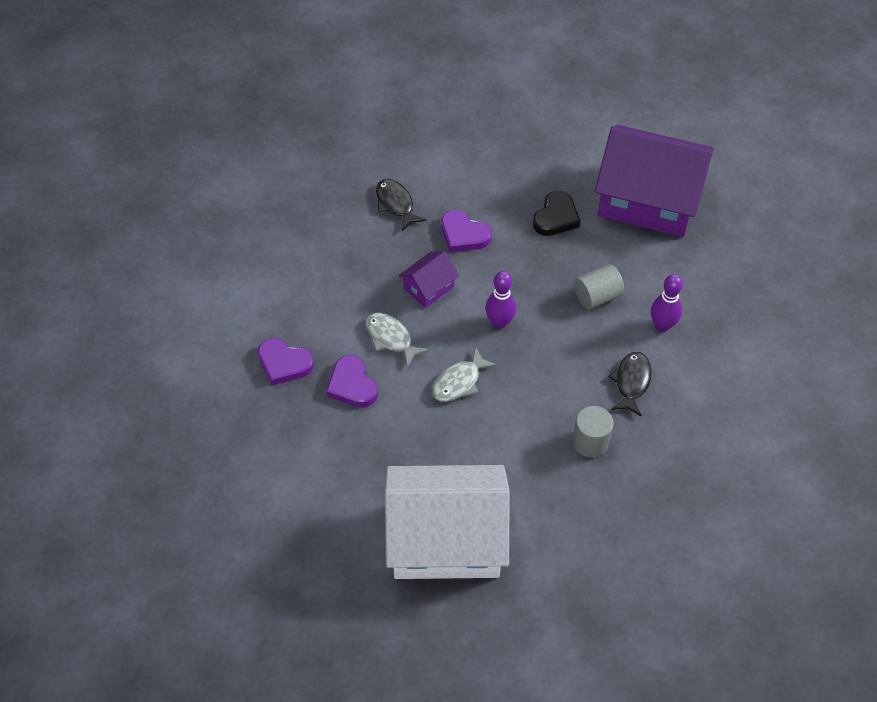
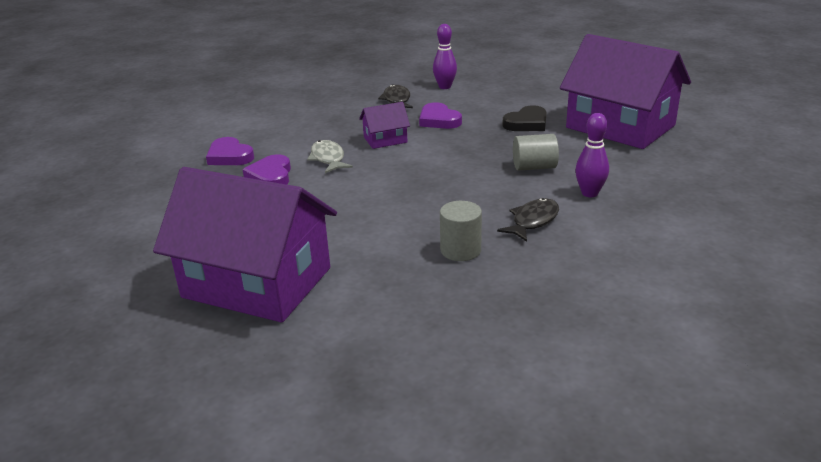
camera: 25 degrees right, 25 degrees down
white house [385,465,509,579] -> purple house [153,167,337,322]
grey fish [432,348,497,402] -> none
purple bowling pin [485,271,516,329] -> purple bowling pin moved to [433,24,457,89]

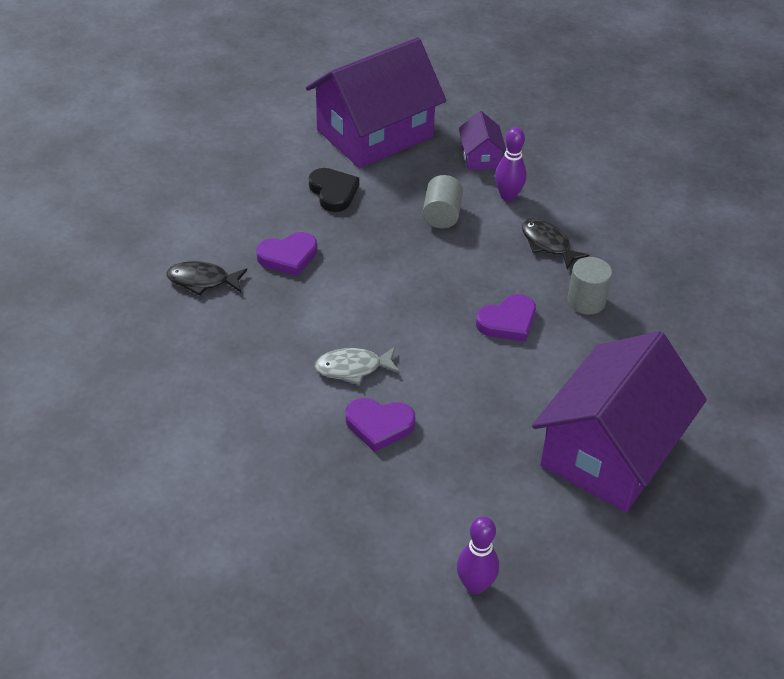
camera: 80 degrees left, 15 degrees up
purple heart [206,137,254,165] -> purple heart moved to [476,294,536,342]
purple house [359,102,410,149] -> purple house moved to [459,111,506,170]
purple bowling pin [433,24,457,89] -> purple bowling pin moved to [457,516,499,594]

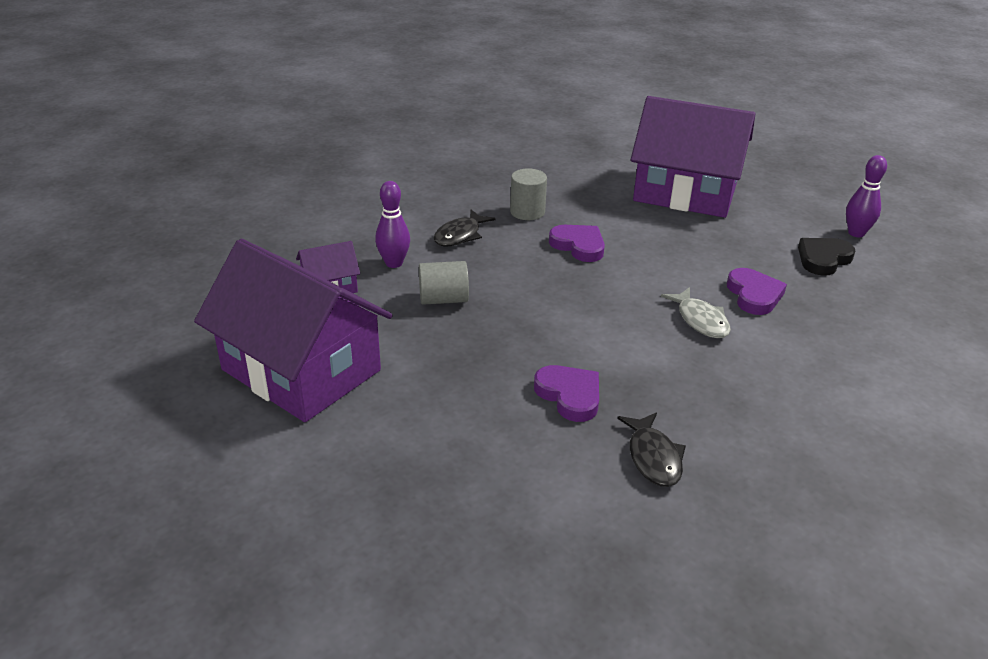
camera: 105 degrees left, 10 degrees down
black heart [309,168,359,212] -> black heart moved to [798,238,855,276]

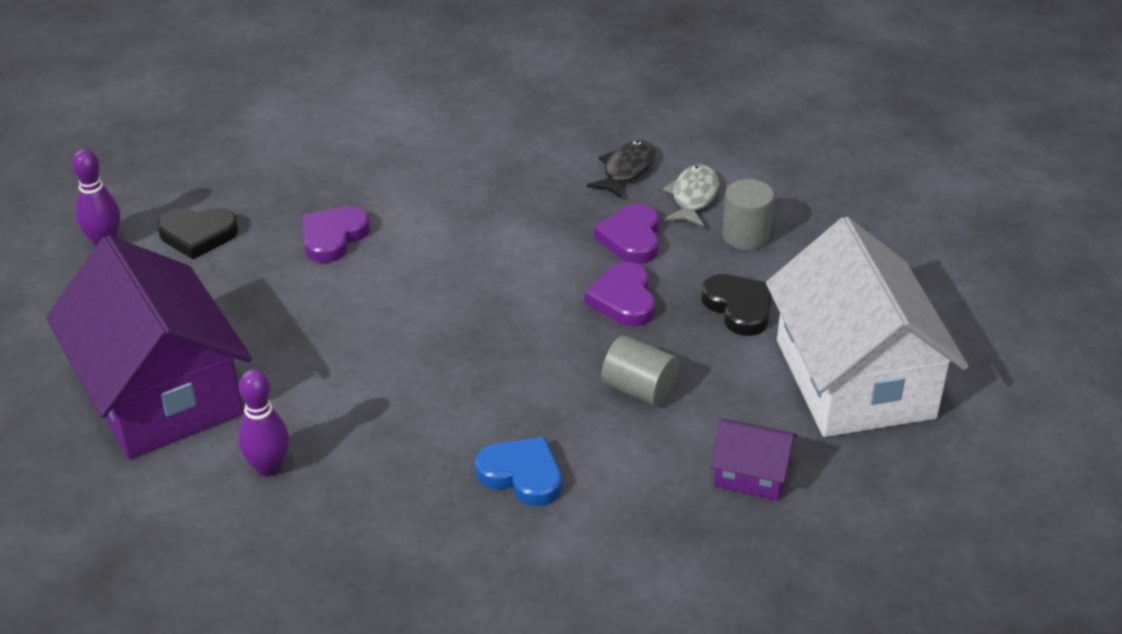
camera: 140 degrees left, 5 degrees up
purple house [194,239,393,422] -> white house [766,217,968,437]
purple bowling pin [375,181,410,268] -> purple bowling pin moved to [238,369,289,476]
black fish [433,210,495,247] -> blue heart [475,436,562,506]
grey cylinder [510,168,547,220] -> grey cylinder moved to [722,179,774,250]
purple heart [549,225,605,262] -> purple heart moved to [585,262,655,326]
grey fish [661,287,731,338] -> grey fish moved to [663,165,719,227]
none -> black heart [702,274,771,336]

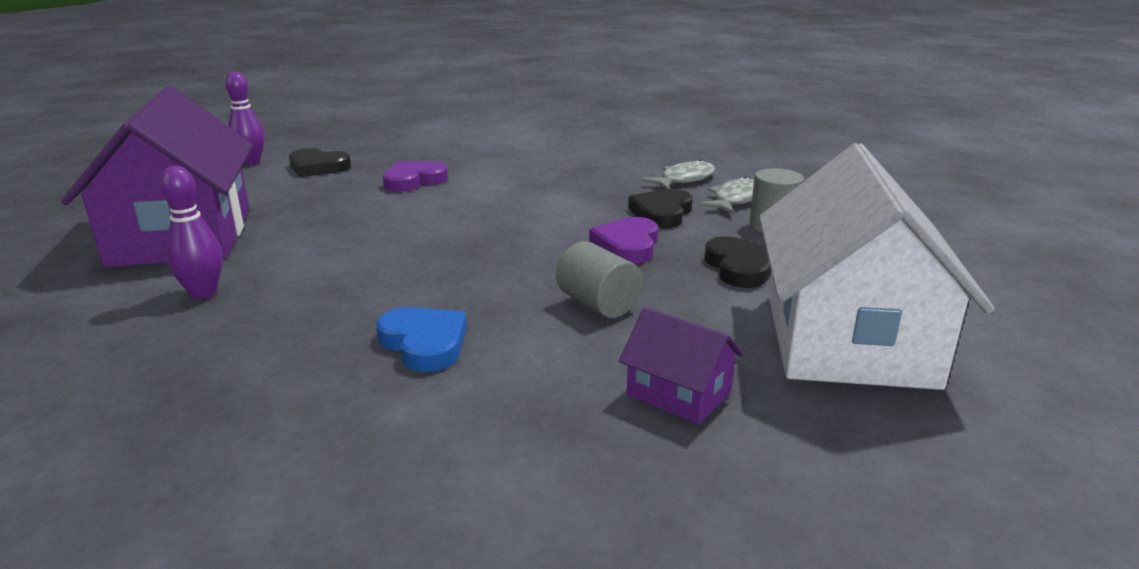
camera: 20 degrees right, 15 degrees down
black fish [587,140,656,198] -> grey fish [641,160,715,189]
purple heart [594,203,659,264] -> black heart [628,189,693,228]

